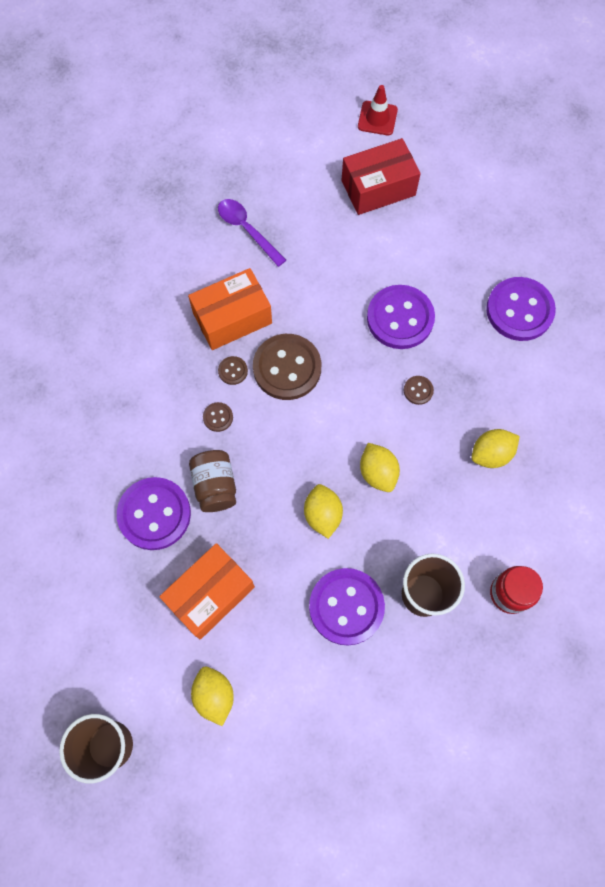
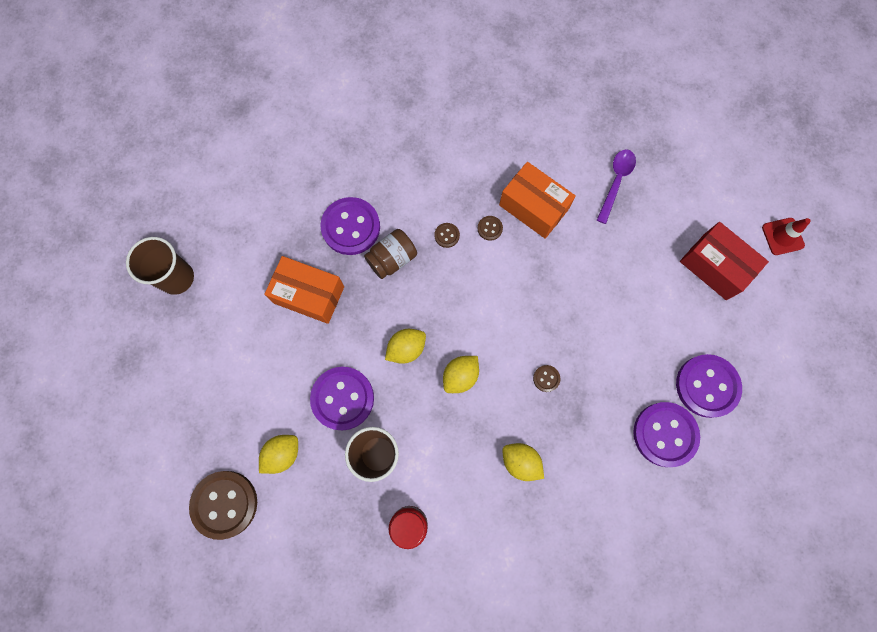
camera: 65 degrees right, 5 degrees up
yellow lemon [191,667,234,726] -> yellow lemon moved to [259,435,298,474]
brown button [253,334,321,400] -> brown button moved to [189,471,257,540]
purple button [367,285,435,349] -> purple button moved to [676,354,742,418]

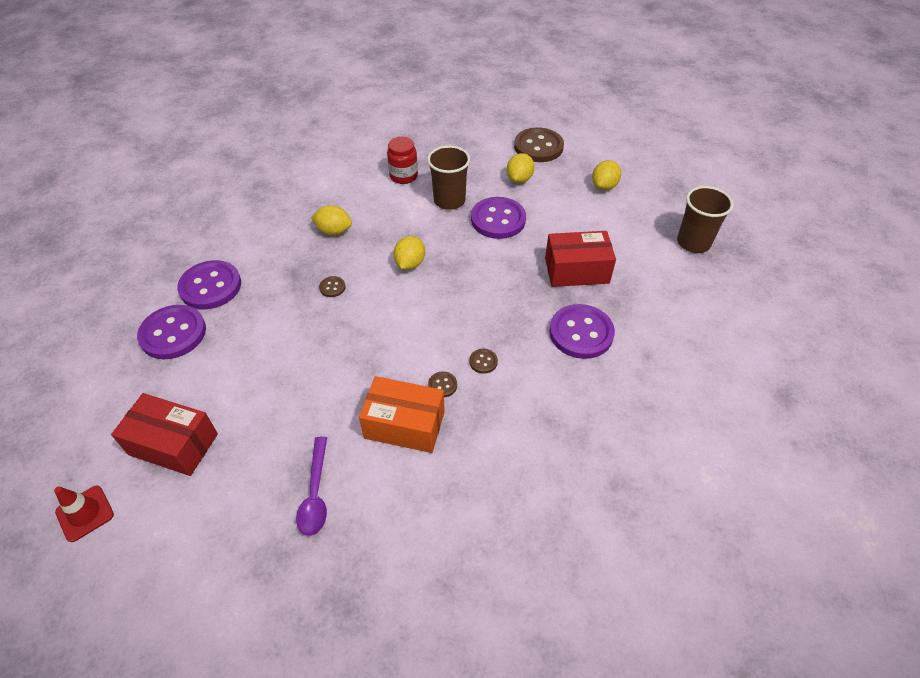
camera: 155 degrees right, 25 degrees down
orange box [264,256,344,324] -> red box [545,231,616,287]
brown jar [364,229,417,279] -> none
yellow lemon [385,329,426,364] -> yellow lemon moved to [592,160,621,190]

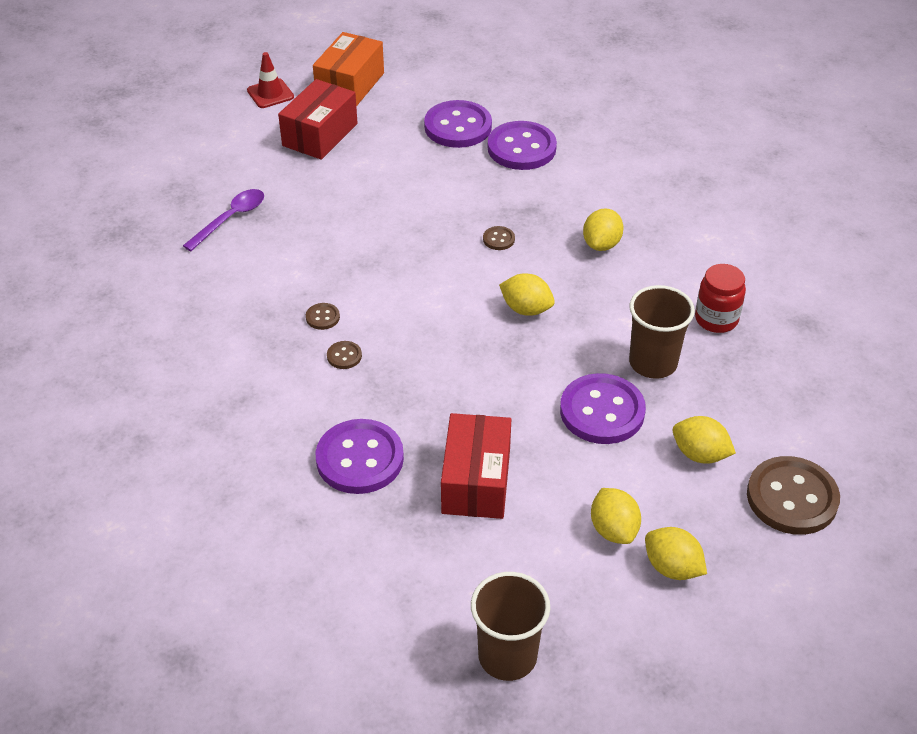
camera: 100 degrees right, 5 degrees down
purple spoon [296,437,327,536] -> purple spoon turned 120 degrees clockwise [183,189,264,251]
orange box [359,376,445,453] -> orange box moved to [313,32,384,107]
none -> yellow lemon [591,488,641,544]

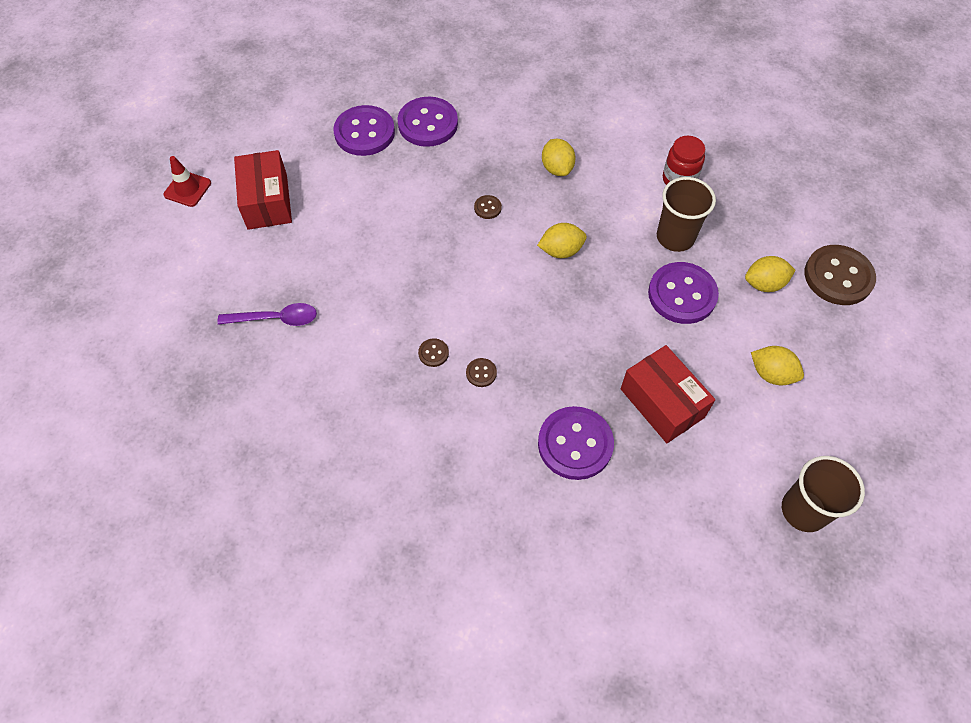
camera: 40 degrees left, 15 degrees up
purple spoon [183,189,264,251] -> purple spoon turned 90 degrees clockwise [218,303,317,326]
orange box [313,32,384,107] -> none
yellow lemon [645,527,707,580] -> none

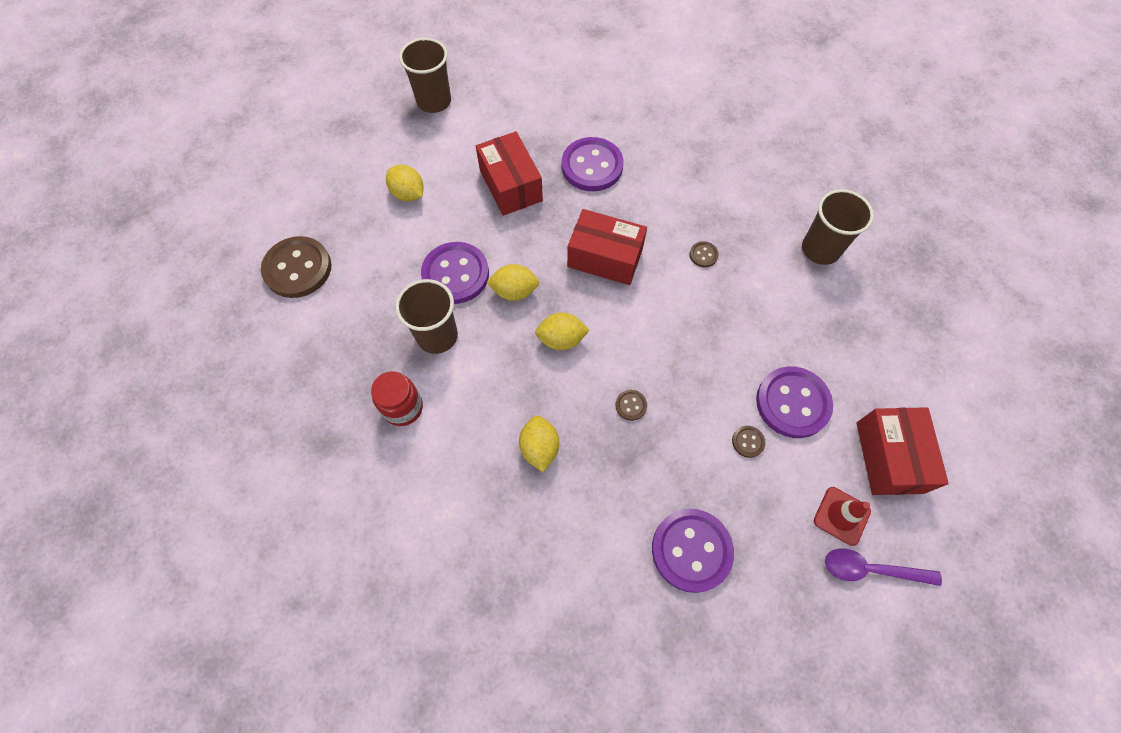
camera: 170 degrees left, 5 degrees up
red traffic cone [163,156,211,207] -> red traffic cone moved to [814,487,871,546]
purple spoon [218,303,317,326] -> purple spoon moved to [825,548,942,586]
purple button [333,105,395,156] -> purple button moved to [756,366,833,438]
brown button [466,358,497,387] -> brown button moved to [732,426,766,458]
yellow lemon [745,256,796,292] -> yellow lemon moved to [486,264,539,301]
none -> red box [567,209,647,285]
none -> brown cup [802,189,874,265]

